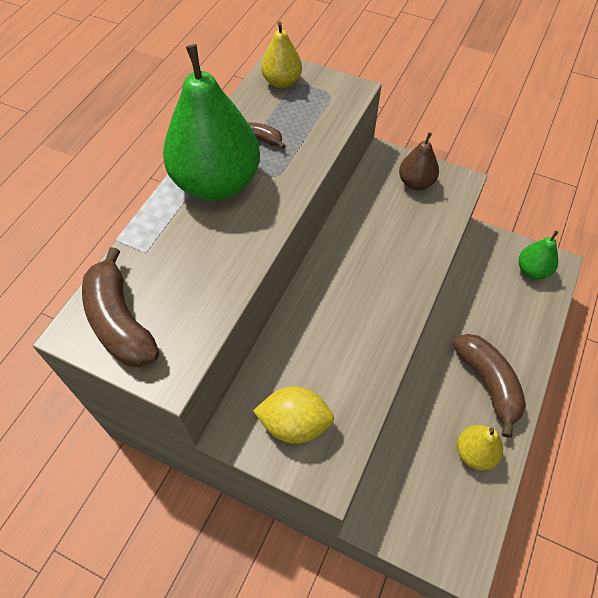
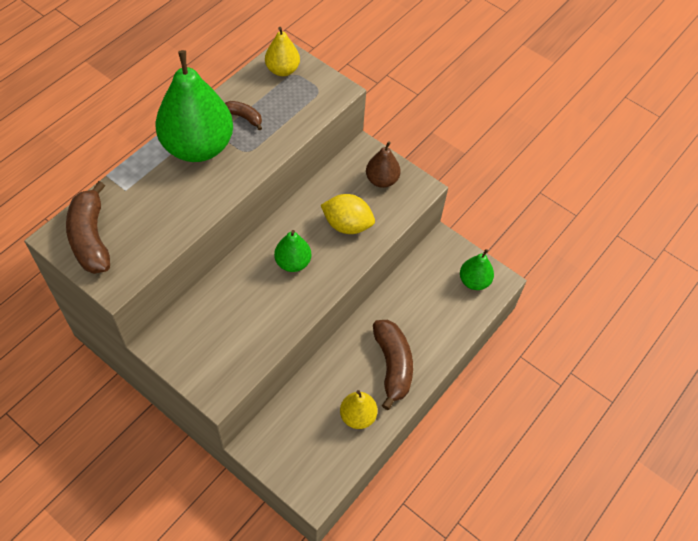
camera: 10 degrees right, 0 degrees up
yellow lemon [253,386,334,444] -> yellow lemon moved to [321,194,375,234]
none -> green pear [274,230,311,272]

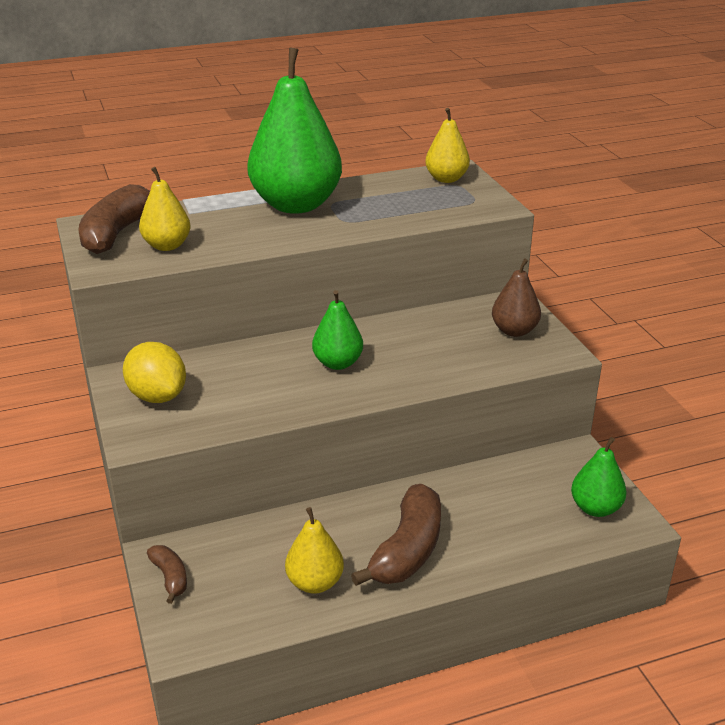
camera: 35 degrees right, 25 degrees down
brown banana [225,101,262,130] -> brown banana moved to [147,545,187,604]
yellow lemon [321,194,375,234] -> yellow lemon moved to [123,342,186,403]
none -> yellow pear [139,167,190,251]

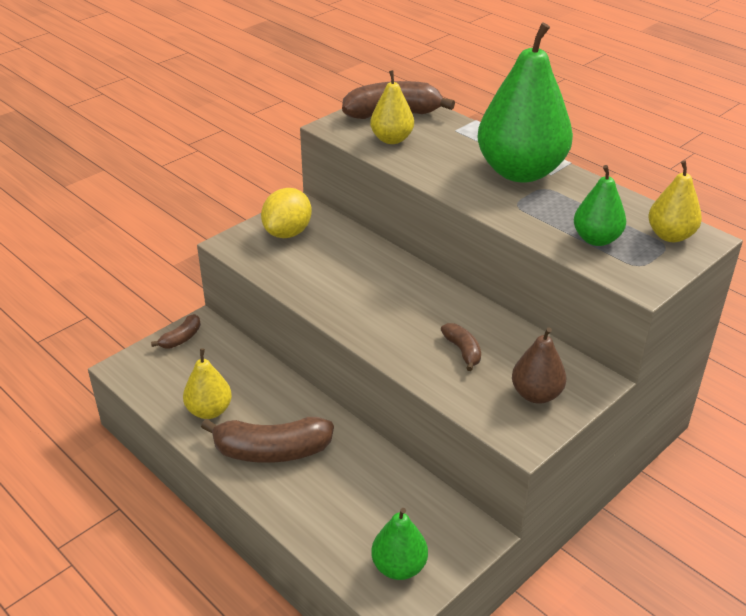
camera: 65 degrees right, 5 degrees up
green pear [312,290,363,370] -> green pear moved to [574,165,626,246]
none -> brown banana [441,323,481,371]

